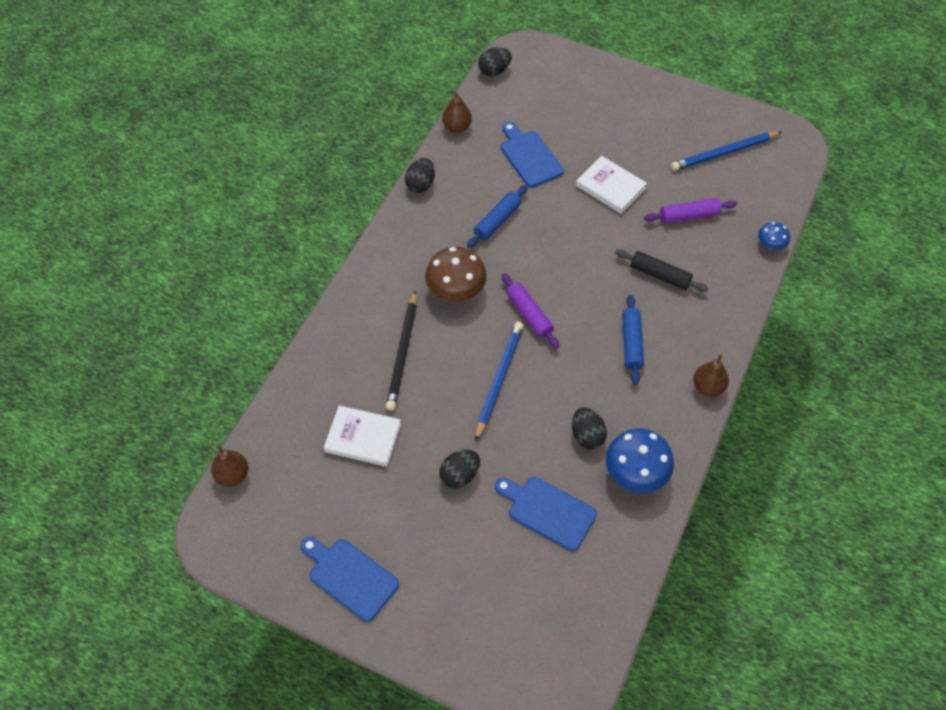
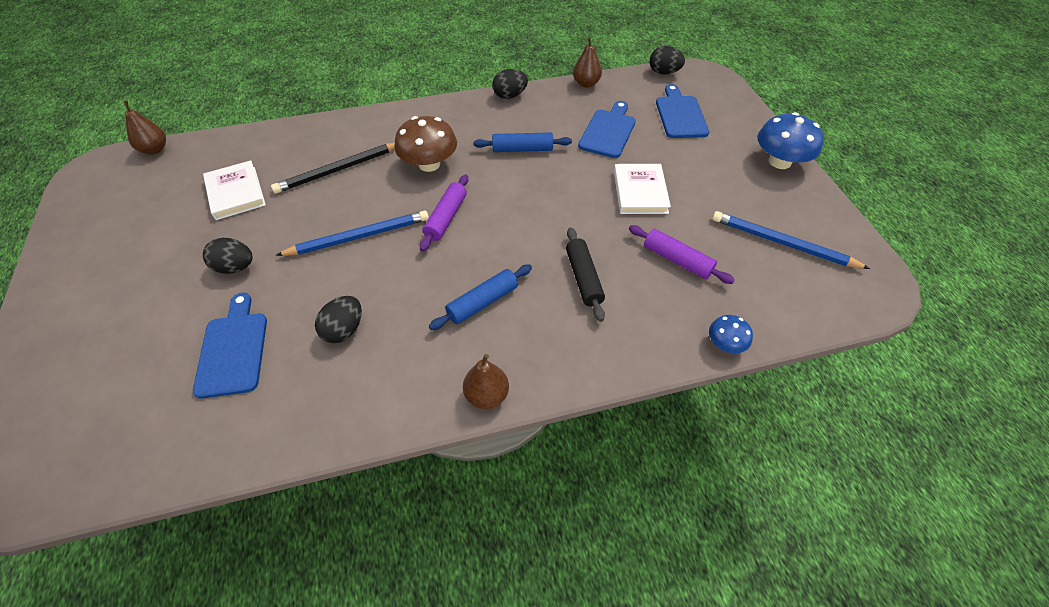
camera: 50 degrees right, 5 degrees down
blue cutting board [301,537,399,622] -> blue cutting board moved to [656,84,709,138]
blue mushroom [606,428,674,493] -> blue mushroom moved to [757,112,824,169]

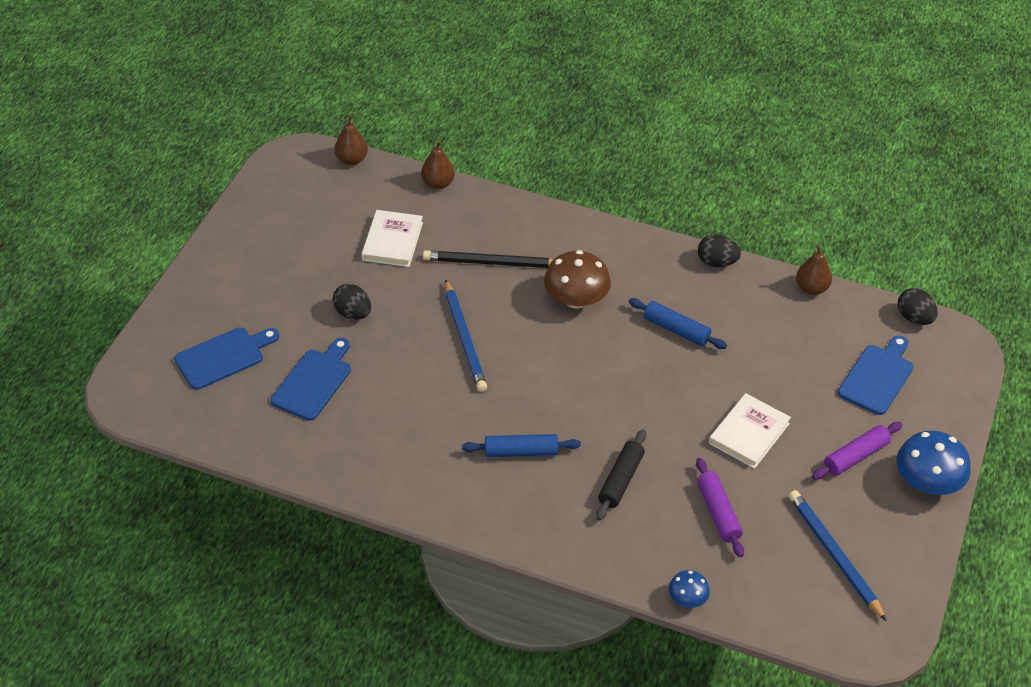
camera: 35 degrees right, 5 degrees down
blue pencil [276,210,429,256] -> blue pencil turned 60 degrees clockwise [445,279,487,392]
black egg [315,296,362,343] -> none
purple rolling pin [420,175,468,251] -> purple rolling pin moved to [812,422,902,480]
brown pear [463,354,509,409] -> brown pear moved to [421,141,455,189]
blue cutting board [578,101,636,158] -> blue cutting board moved to [174,327,279,390]

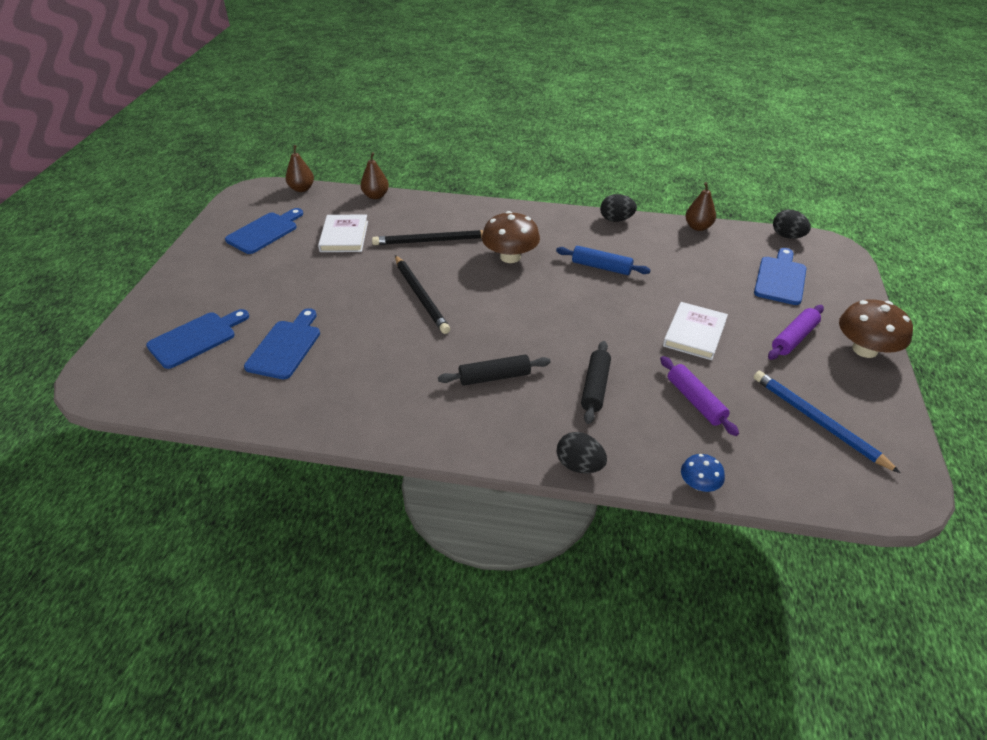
camera: 10 degrees left, 5 degrees down
black egg [332,284,371,320] -> black egg moved to [557,432,607,473]
blue pencil [445,279,487,392] -> black pencil [395,255,450,334]
blue rolling pin [462,434,581,457] -> black rolling pin [438,355,551,386]
blue mushroom [897,431,971,495] -> brown mushroom [839,299,913,358]
none -> blue cutting board [225,208,303,254]

